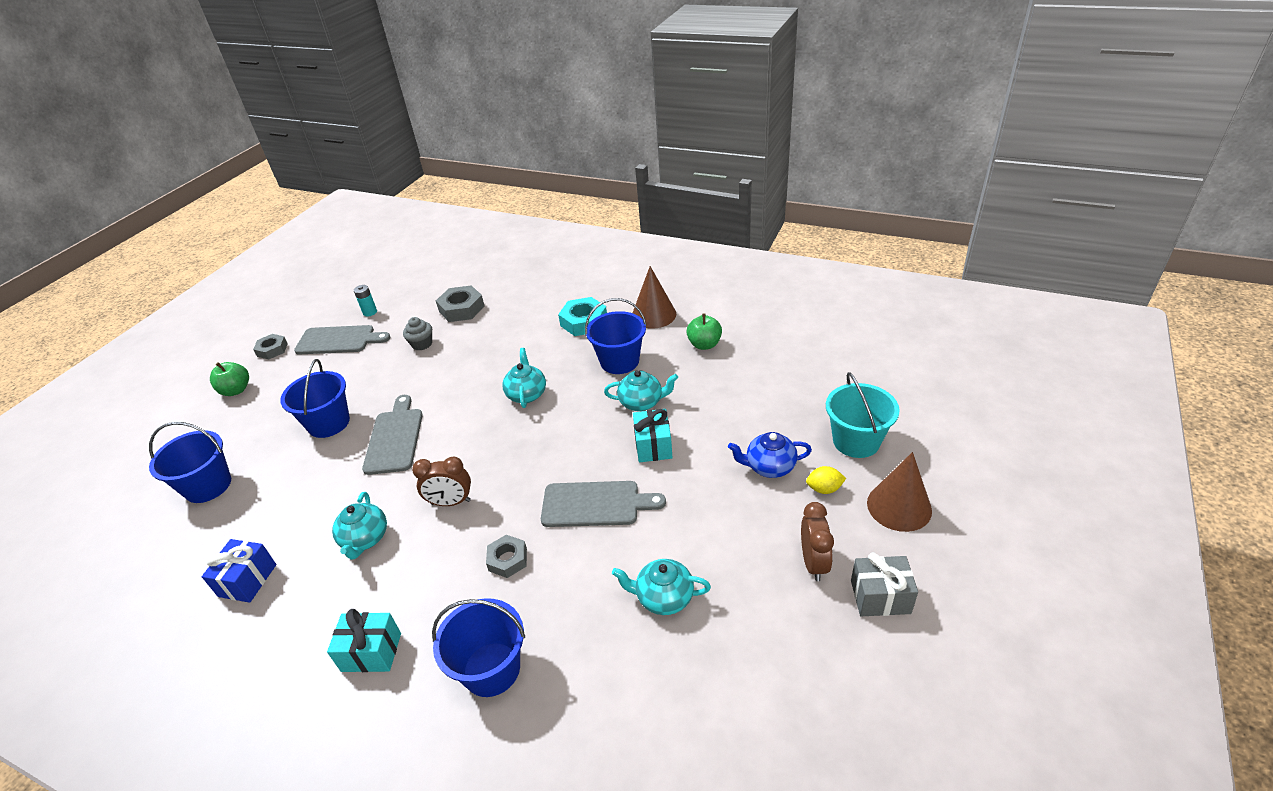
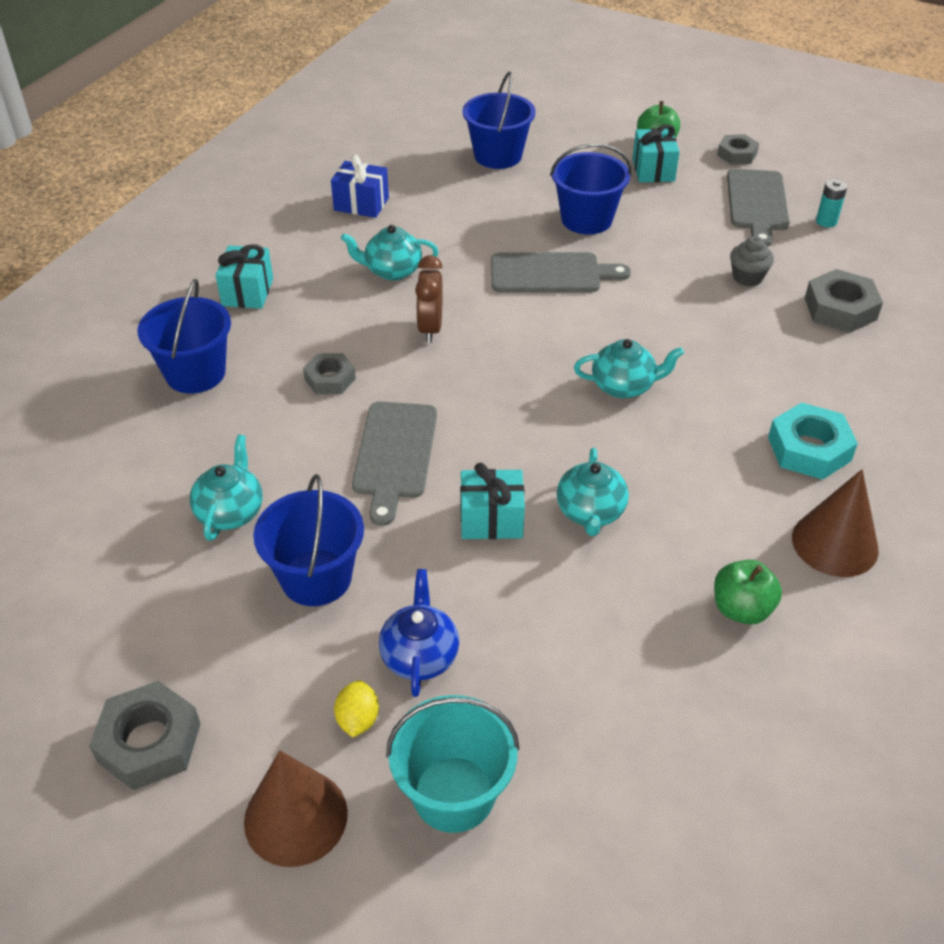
camera: 90 degrees right, 5 degrees up
blue bucket [585,298,646,374] -> blue bucket moved to [253,474,364,606]
brown clock [801,502,834,581] -> none
grey gift [851,553,918,616] -> grey nut [89,681,201,790]
none -> turquoise gift [633,124,679,182]

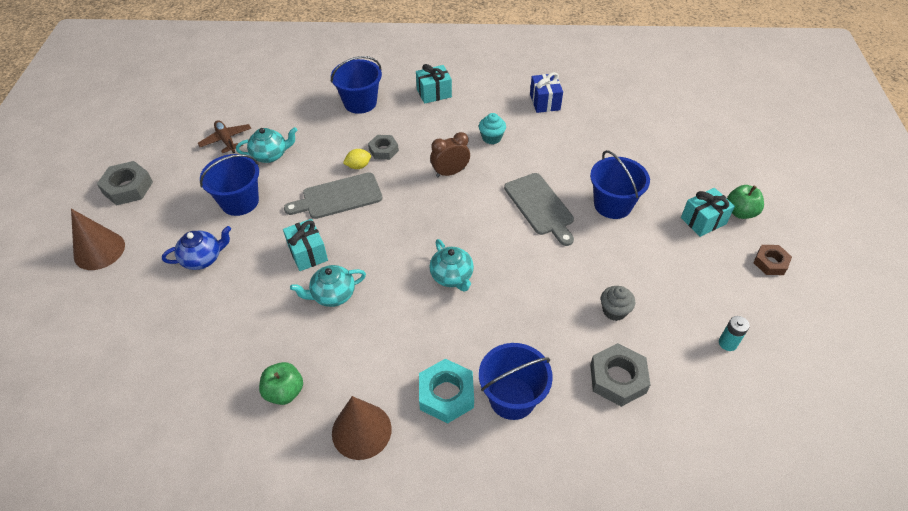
camera: 65 degrees right, 5 degrees up
yellow lemon [334,680,379,738] -> yellow lemon moved to [343,149,371,169]
turquoise teapot [341,225,439,281] -> turquoise cupcake [479,113,506,145]
turquoise bucket [386,695,520,833] -> none
blue bucket [462,72,536,169] -> blue bucket moved to [479,343,553,420]
grey nut [717,134,759,165] -> brown nut [753,245,792,275]
grey cutting board [727,169,789,246] -> none
none -> brown plane [198,120,251,153]

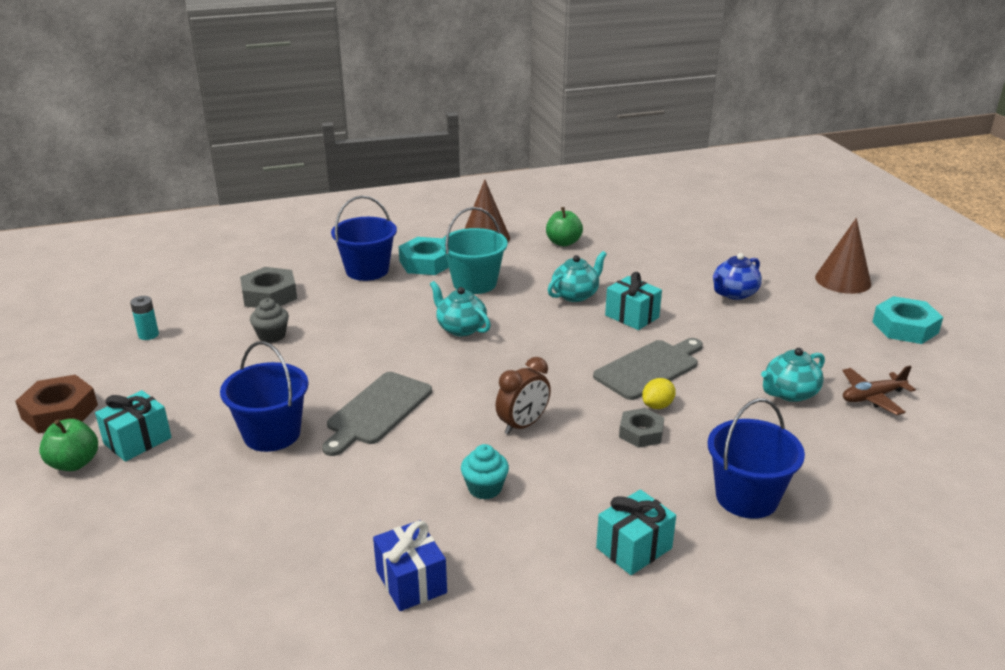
camera: 160 degrees right, 20 degrees down
grey nut [97,161,153,206] -> turquoise nut [872,296,943,344]
brown plane [198,120,251,153] -> brown plane turned 120 degrees clockwise [842,366,916,415]
blue bucket [200,154,259,216] -> none
grey cutting board [504,173,574,246] -> grey cutting board turned 105 degrees counterclockwise [322,372,432,456]
brown nut [753,245,792,275] -> brown nut [15,375,98,433], size x1.54
none -> turquoise bucket [441,207,508,294]

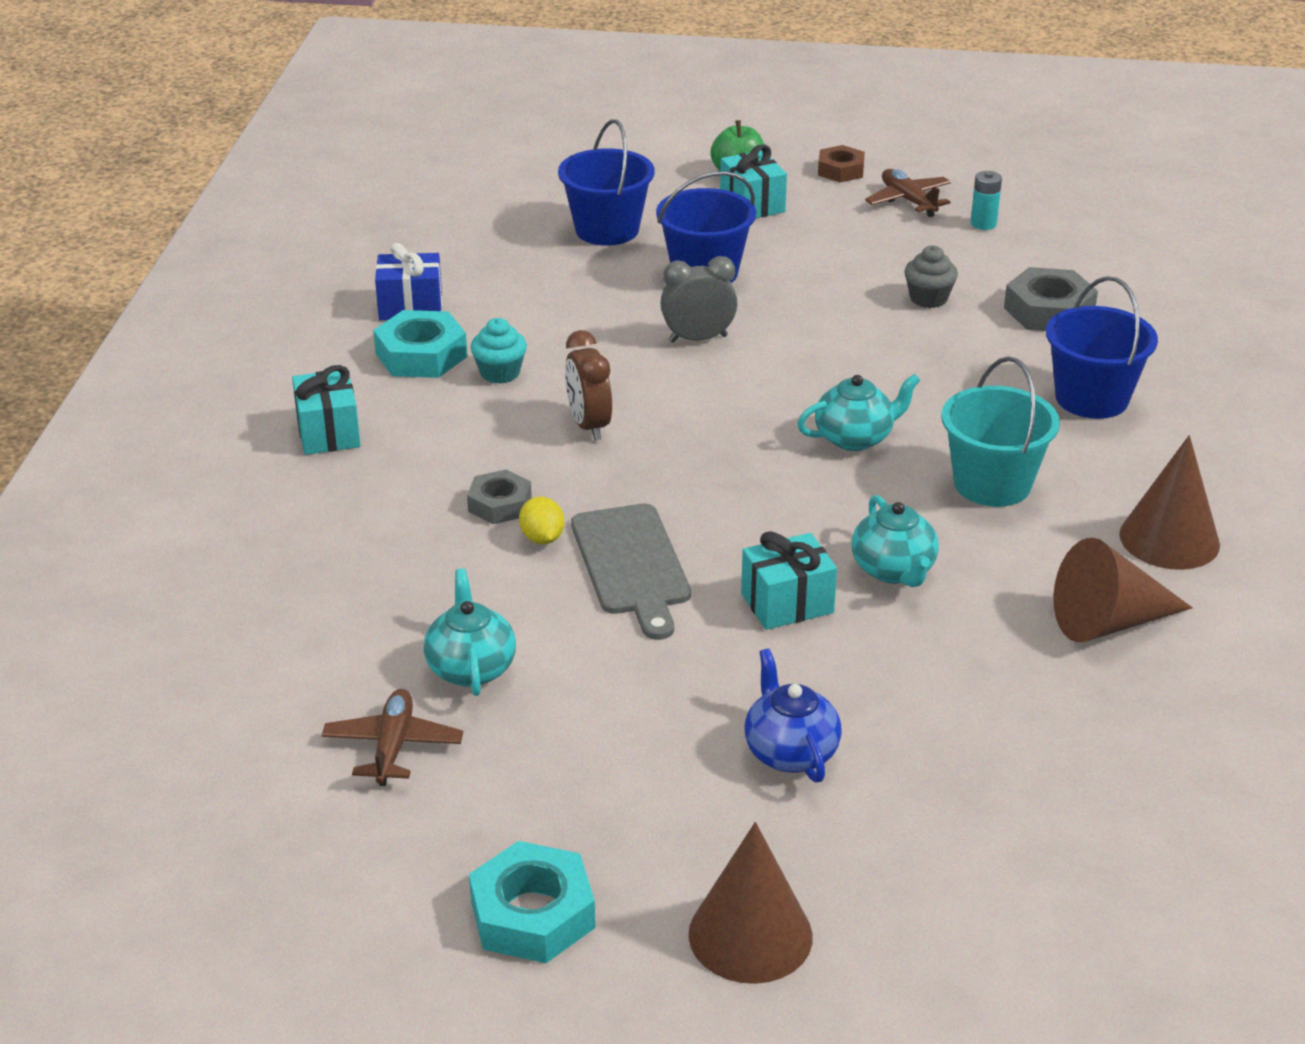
camera: 115 degrees right, 5 degrees up
brown nut [15,375,98,433] -> brown nut [818,145,865,182], size x0.65
grey cutting board [322,372,432,456] -> grey clock [660,256,738,343]
turquoise nut [399,237,449,275] -> turquoise nut moved to [373,310,467,378]
green apple [546,207,583,246] -> brown cone [1053,538,1193,642]
blue bucket [708,398,805,519] -> blue bucket moved to [558,119,654,246]
none -> brown plane [865,169,951,217]

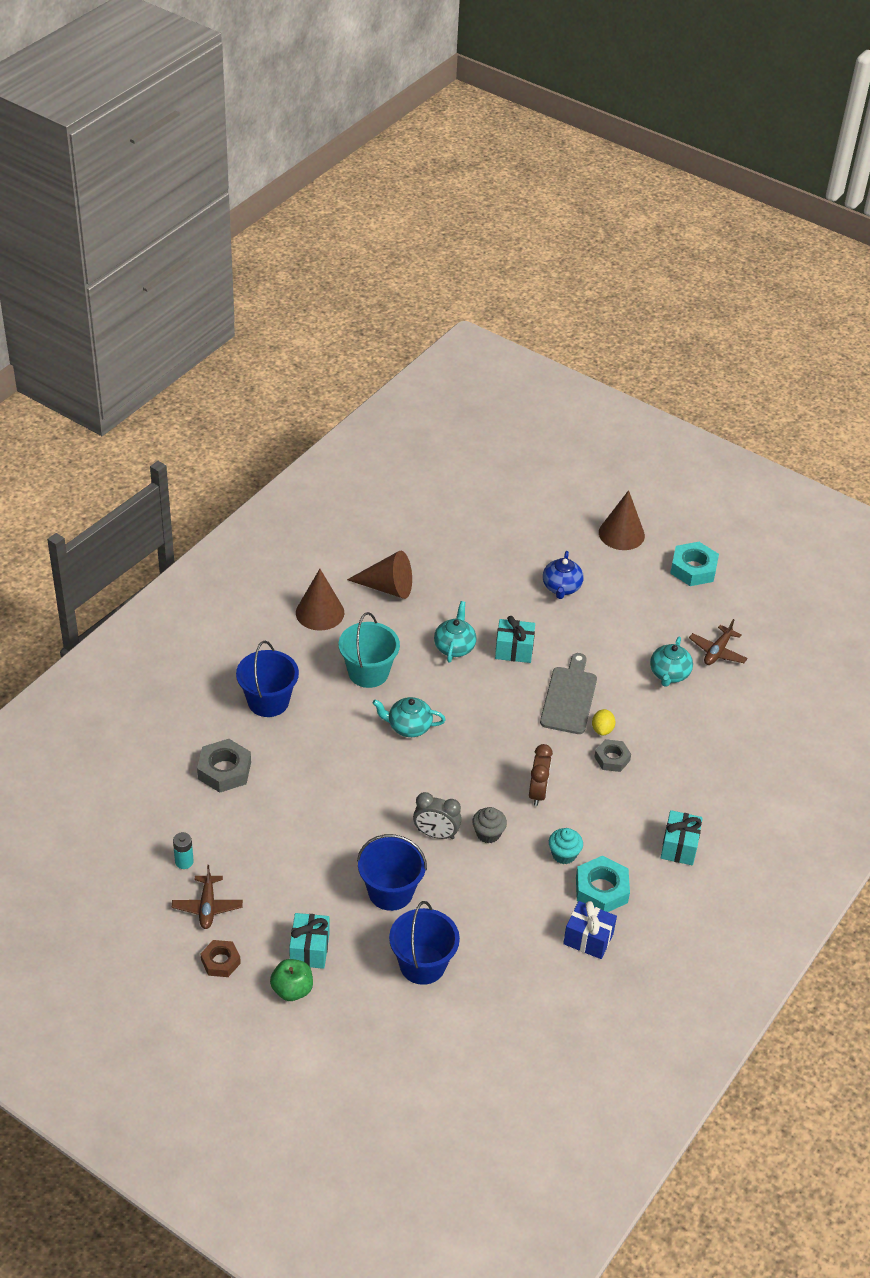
camera: 155 degrees left, 10 degrees up
grey cupcake [904,245,958,308] -> grey cupcake moved to [472,807,507,843]

